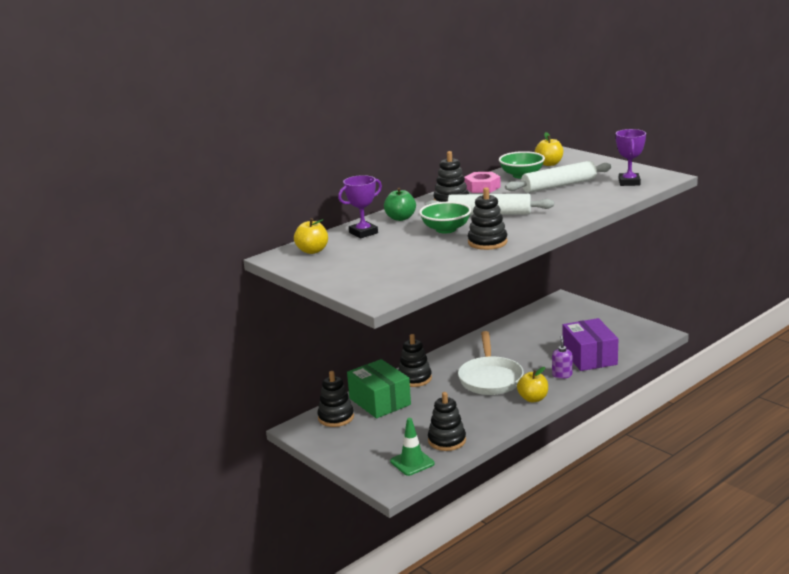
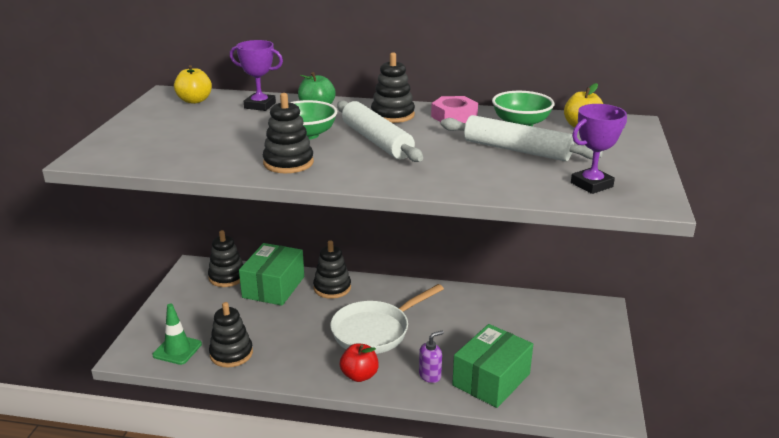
camera: 50 degrees right, 5 degrees up
yellow apple [517,367,548,402] -> red apple [340,344,379,382]
purple box [562,318,618,371] -> green box [452,324,533,408]

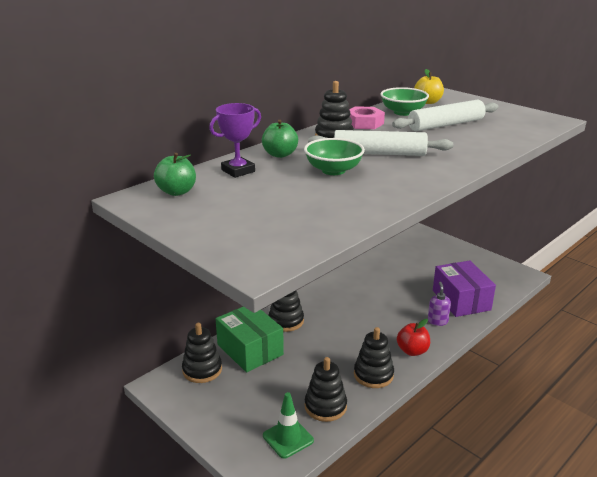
camera: 55 degrees left, 0 degrees up
yellow apple [174,65,212,104] -> green apple [154,153,196,196]
black stacking toy [263,93,314,173] -> black stacking toy moved to [354,327,394,388]
white pan [330,284,444,354] -> none
green box [452,324,533,408] -> purple box [433,261,496,317]
purple trophy [571,104,627,194] -> none

